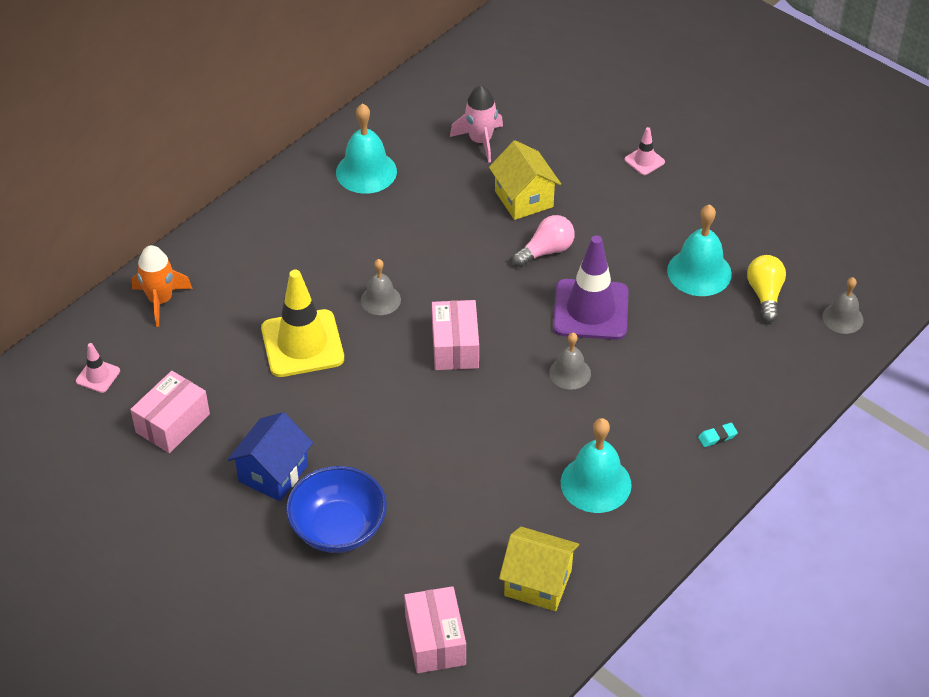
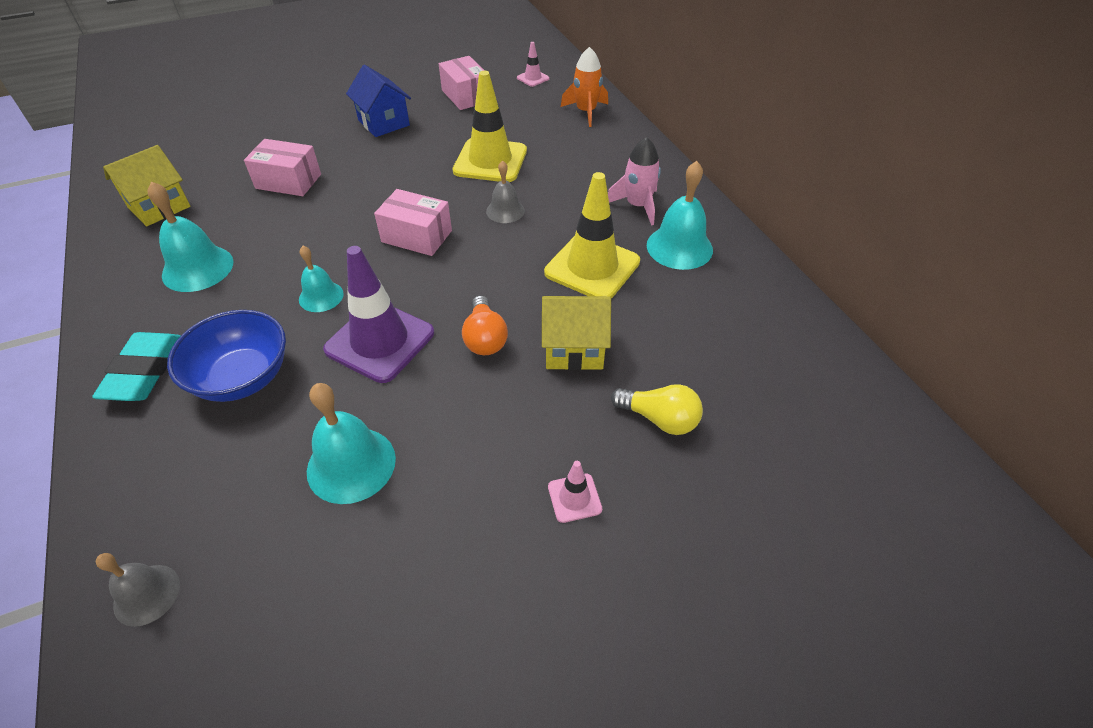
camera: 115 degrees right, 0 degrees up
blue bowl [286,466,387,553] -> blue bowl moved to [167,310,286,402]
pink box [404,586,466,673] -> pink box moved to [244,139,321,196]
pink rocket [450,85,503,163] -> pink rocket moved to [608,137,661,226]
pink light bulb [513,215,575,267] -> orange light bulb [462,296,508,355]
grey bell [549,333,591,390] -> turquoise bell [299,246,344,312]
turquoise eraser [698,423,738,447] -> turquoise eraser [92,332,181,401], size x2.34
yellow light bulb [747,255,786,322] -> yellow light bulb moved to [611,384,703,435]
none -> yellow traffic cone [544,172,640,299]

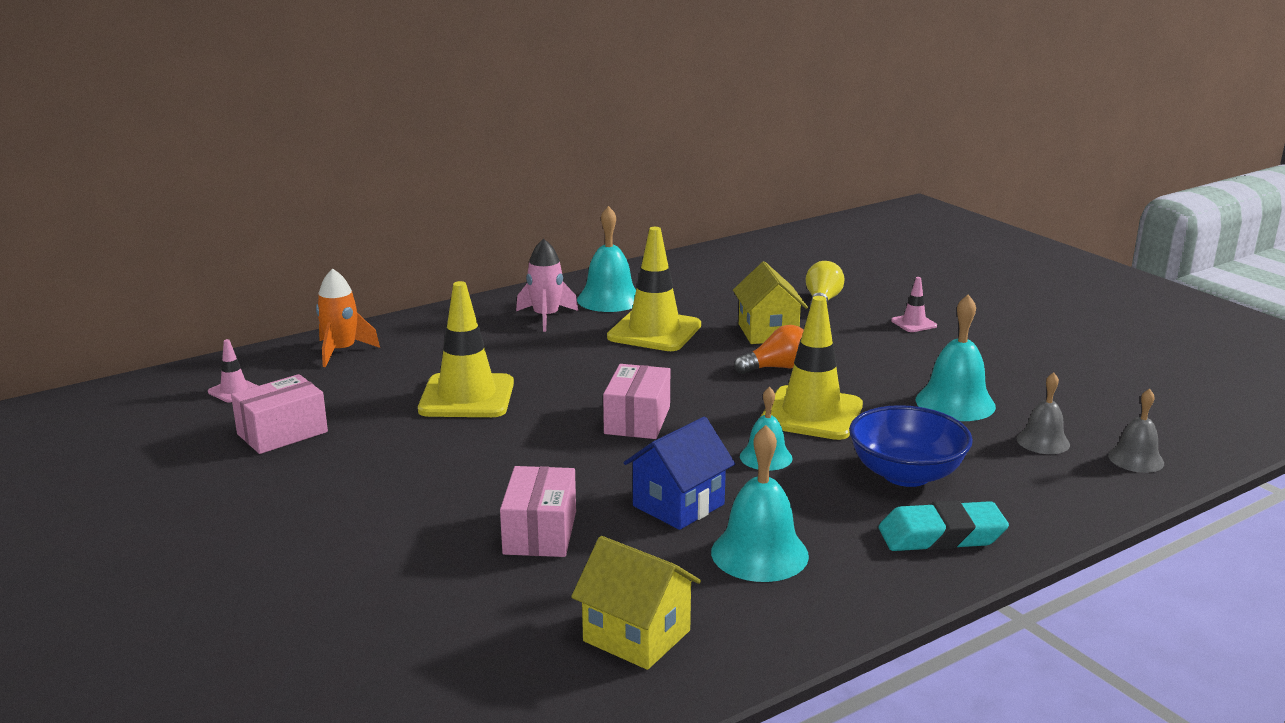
camera: 100 degrees left, 25 degrees down
purple traffic cone [323,246,434,383] -> yellow traffic cone [761,296,863,440]
blue house [346,65,411,137] -> blue house moved to [623,417,735,530]
grey bell [486,160,525,223] -> grey bell moved to [1017,372,1070,454]

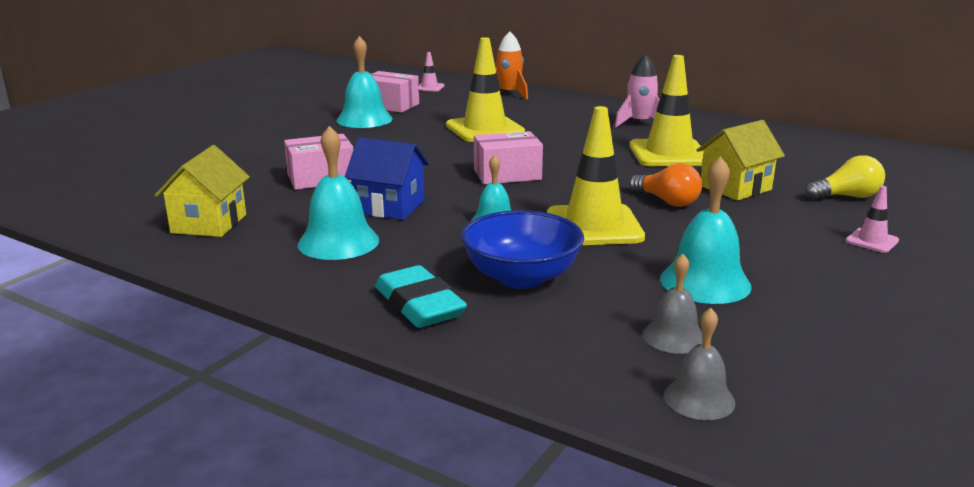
camera: 65 degrees right, 0 degrees up
turquoise bell [577,206,636,312] -> turquoise bell moved to [337,36,393,128]

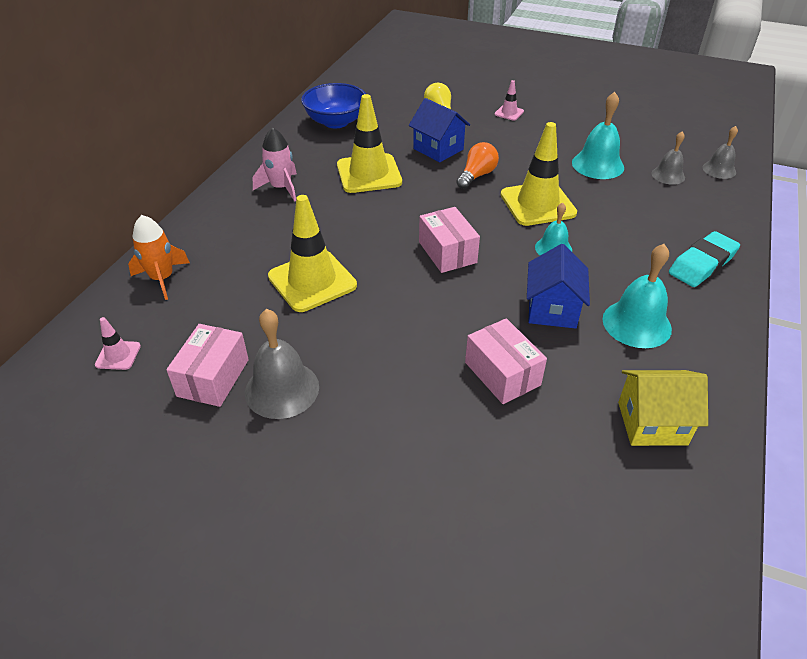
camera: 100 degrees left, 20 degrees up
turquoise bell [337,36,393,128] -> grey bell [245,309,319,419]
blue bowl [461,210,584,289] -> blue bowl moved to [301,83,366,128]
yellow house [696,120,785,201] -> blue house [409,98,470,162]

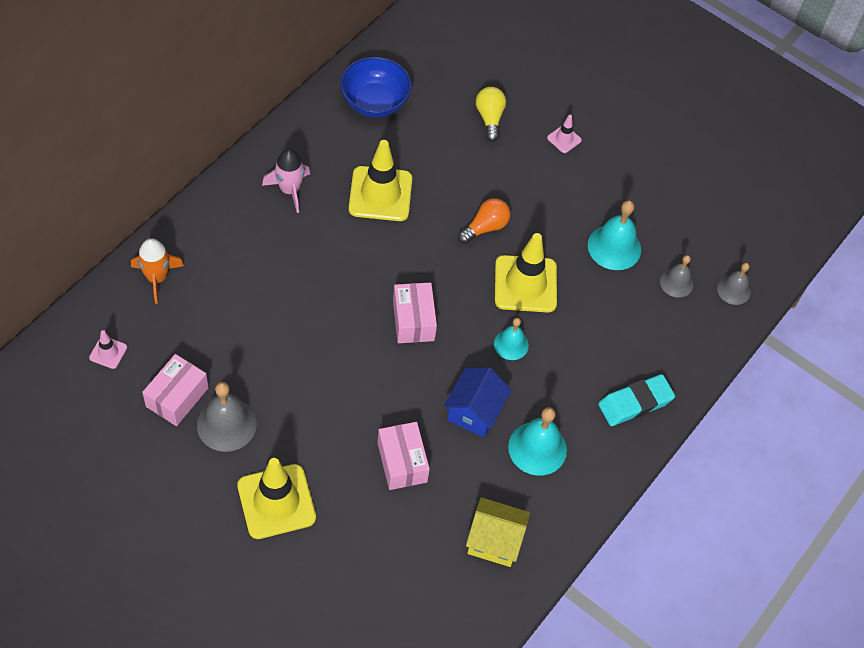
camera: 10 degrees right, 15 degrees up
yellow traffic cone [268,195,357,312] -> yellow traffic cone moved to [237,458,316,539]
blue house [409,98,470,162] -> none

